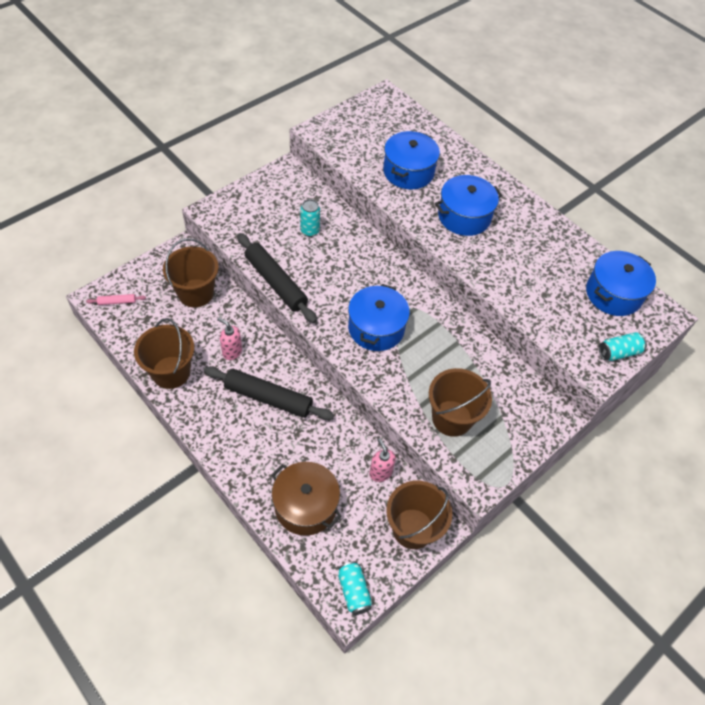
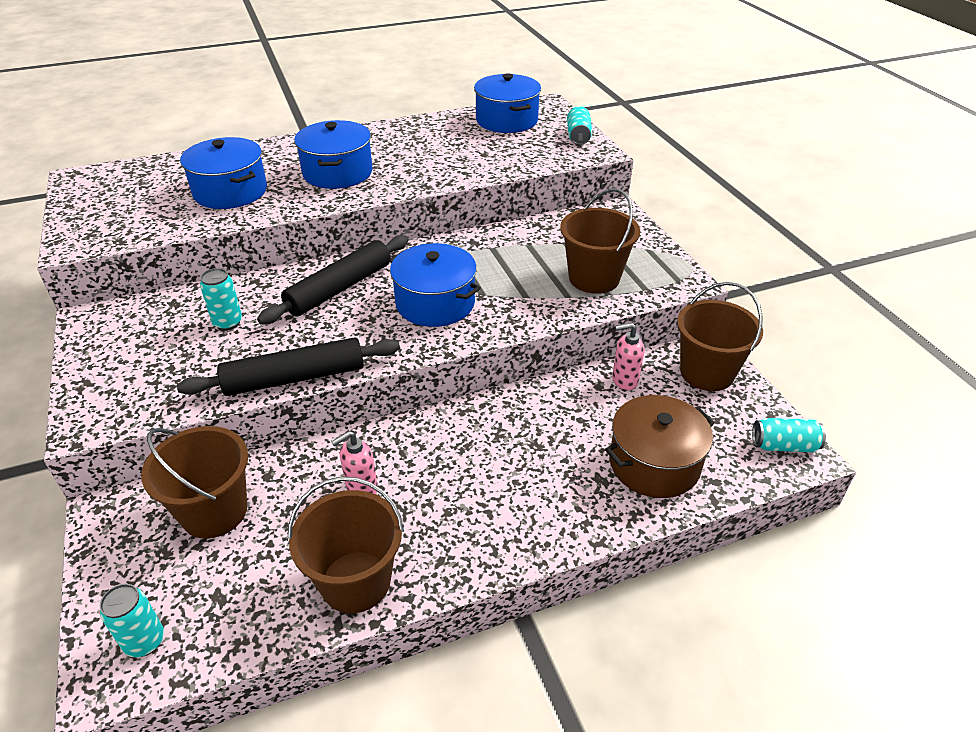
camera: 65 degrees left, 15 degrees down
pink rolling pin [86,294,146,305] -> turquoise can [100,584,164,657]
black rolling pin [204,366,334,420] -> black rolling pin moved to [257,235,408,325]

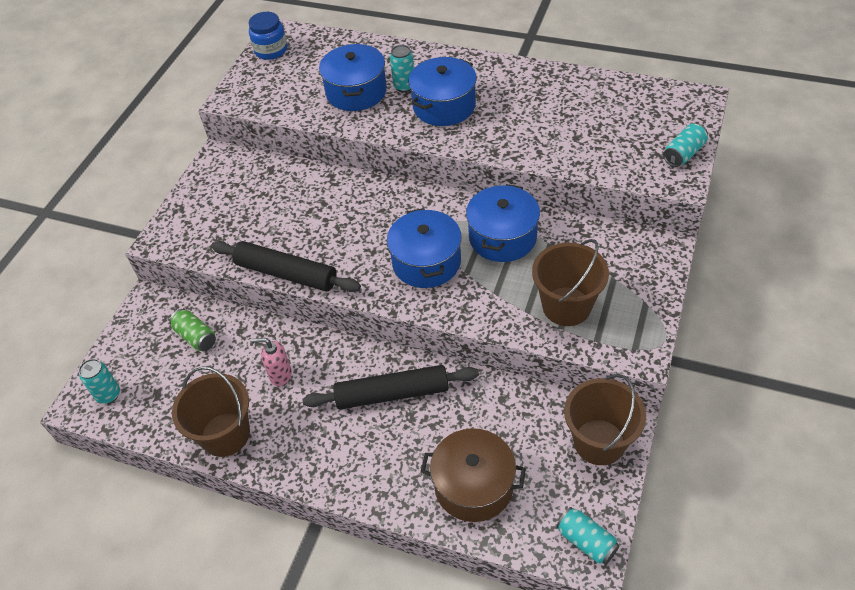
camera: 45 degrees right, 10 degrees up
brown bucket [141,426,248,539] -> green can [169,309,216,351]
turquoise can [200,268,242,331] -> turquoise can moved to [390,45,414,92]
black rolling pin [257,235,408,325] -> black rolling pin moved to [303,365,479,409]
blue pot [474,73,541,133] -> blue pot moved to [466,184,540,262]
pink soap dispenser [612,323,644,390] -> none
none -> blue jar [249,12,287,60]

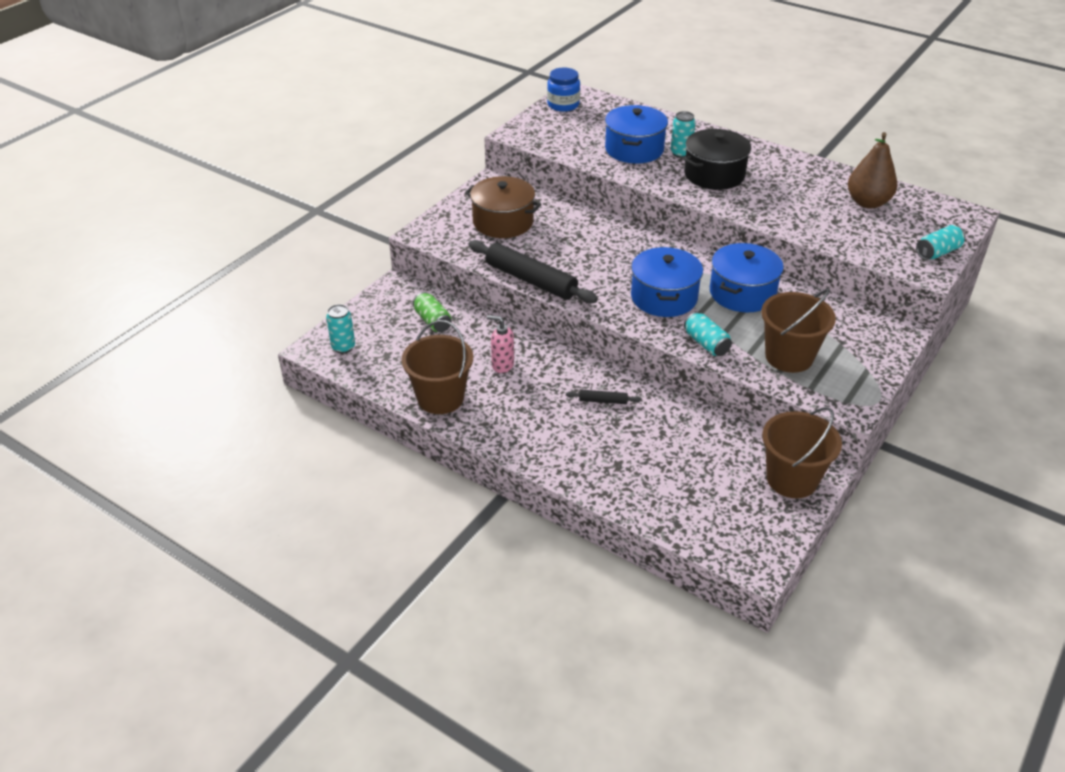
camera: 10 degrees right, 10 degrees down
black rolling pin [303,365,479,409] -> black rolling pin [566,390,641,404], size x0.44
blue pot [409,57,477,126] -> black pot [684,129,751,190]
brown pot [421,428,526,522] -> brown pot moved to [465,176,541,238]
turquoise can [556,507,620,565] -> turquoise can moved to [684,312,732,356]
none -> brown pear [848,132,897,208]

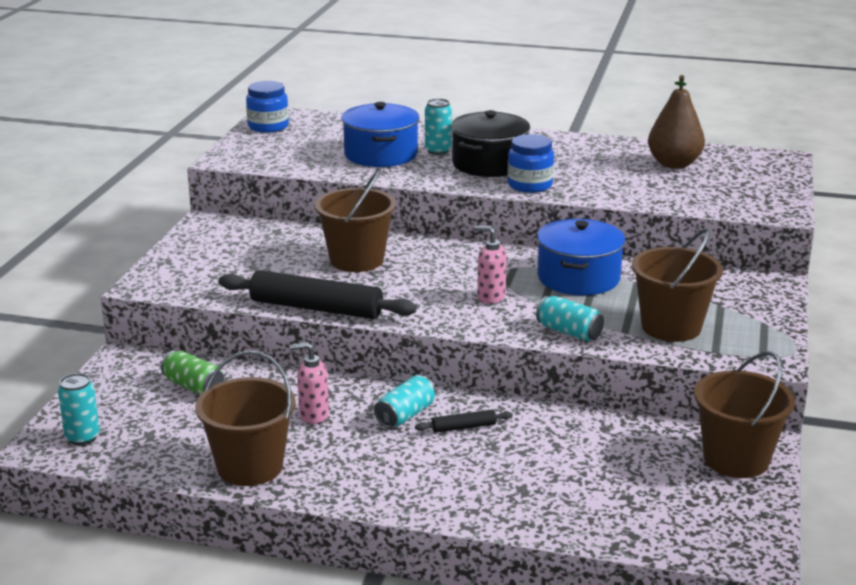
camera: 20 degrees left, 15 degrees down
brown pot [465,176,541,238] -> none
blue pot [631,247,703,317] -> pink soap dispenser [474,226,507,304]
turquoise can [916,225,965,260] -> turquoise can moved to [374,375,436,428]
none -> brown bucket [315,169,396,272]
none -> blue jar [507,134,554,193]

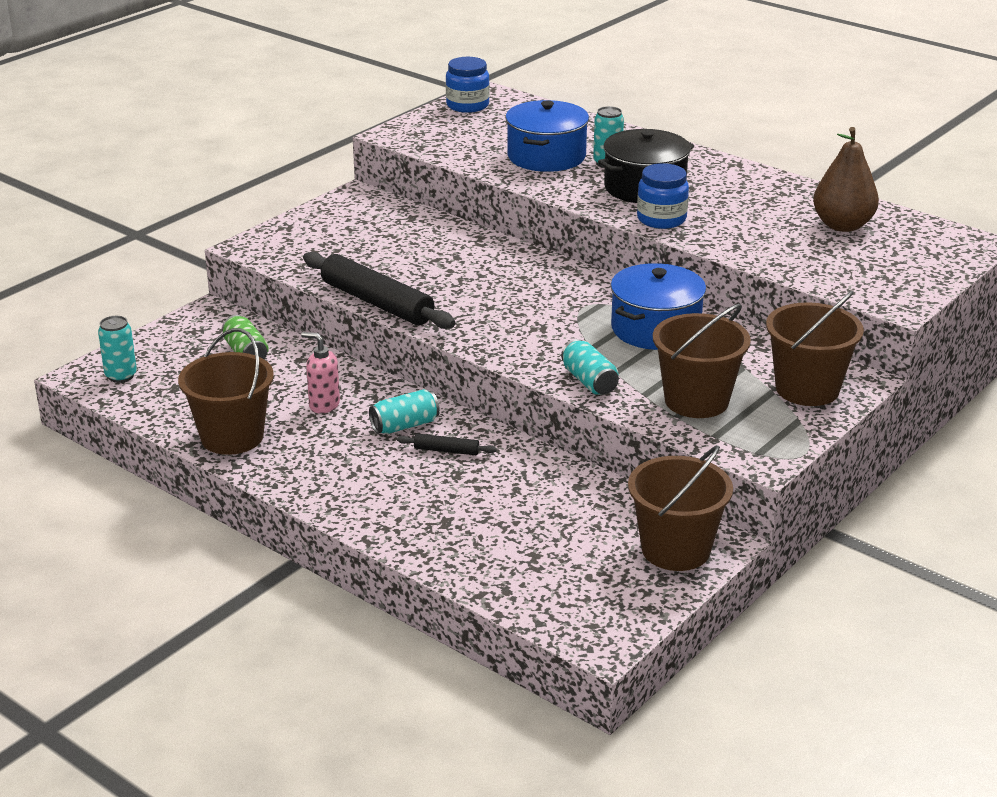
camera: 25 degrees right, 5 degrees up
brown bucket [315,169,396,272] -> brown bucket moved to [766,291,864,406]
pink soap dispenser [474,226,507,304] -> none

